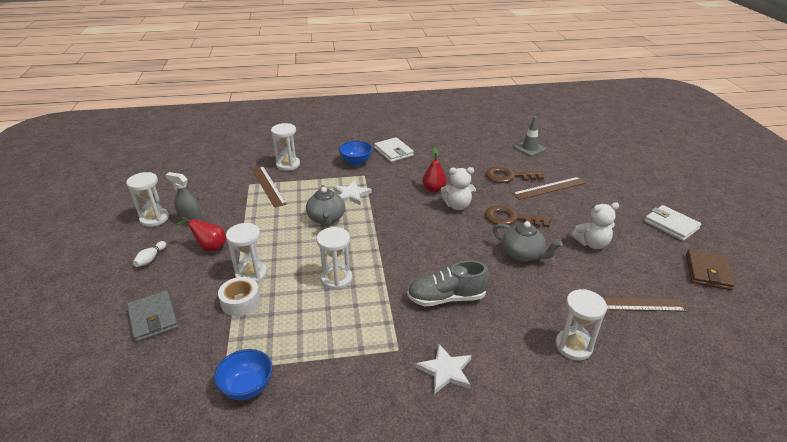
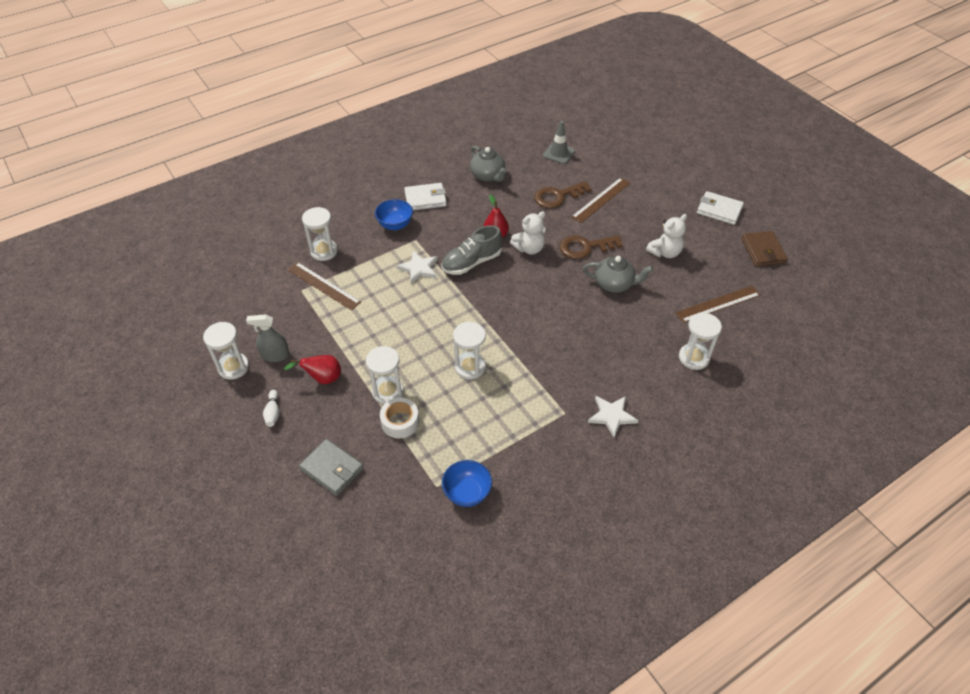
camera: 25 degrees left, 15 degrees up
grey teapot [306,185,345,227] -> grey teapot moved to [470,146,507,182]
white wallet [374,137,414,162] -> white wallet turned 45 degrees counterclockwise [404,183,447,210]
grey shoe [407,260,489,306] -> grey shoe moved to [441,225,502,275]

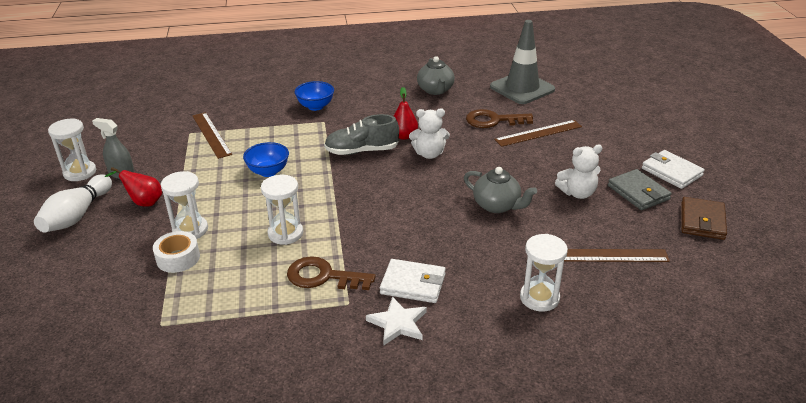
camera: 25 degrees right, 15 degrees down
white bowling pin [263,390,280,427] -> white bowling pin [34,174,112,233], size x2.10
grey wallet [299,439,364,496] -> grey wallet moved to [608,169,672,210]
white hourglass [302,207,338,261] -> none
white star [396,251,438,284] -> none
white wallet [404,183,447,210] -> white wallet moved to [380,259,446,303]
blue bowl [442,460,492,507] -> blue bowl moved to [243,142,289,177]
grey traffic cone [543,121,575,164] -> grey traffic cone [490,20,555,104], size x1.74
brown key [559,235,623,259] -> brown key moved to [287,256,376,290]

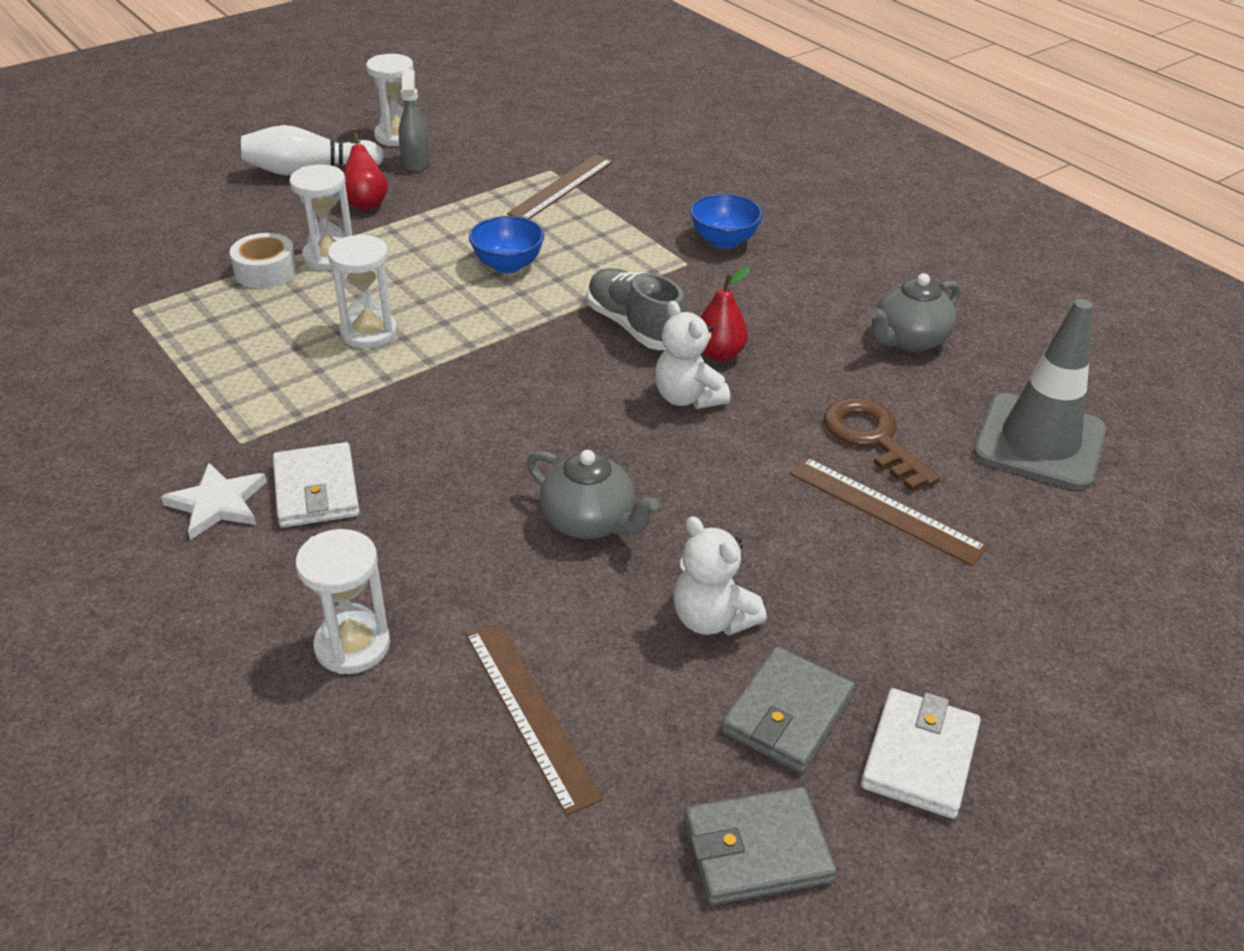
camera: 60 degrees right, 5 degrees up
brown key [287,256,376,290] -> none
grey teapot [464,167,537,213] -> grey teapot turned 60 degrees counterclockwise [527,450,659,539]
brown wallet [681,197,727,240] -> grey wallet [684,787,837,905]

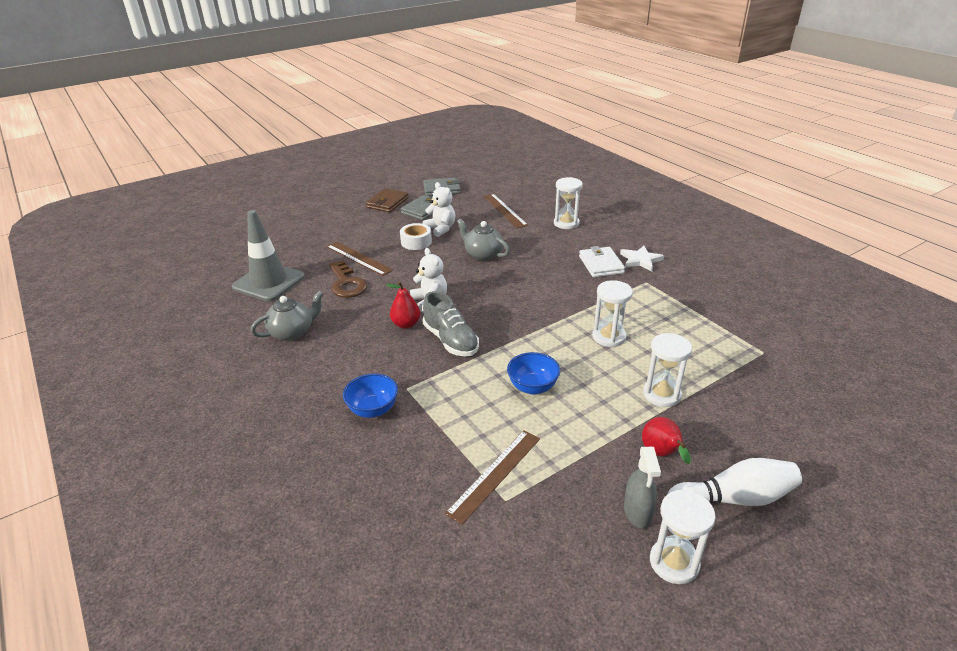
camera: 175 degrees left, 5 degrees down
white tape [230,233,297,288] -> white tape moved to [400,223,432,250]
white wallet [861,688,981,819] -> brown wallet [366,188,408,212]

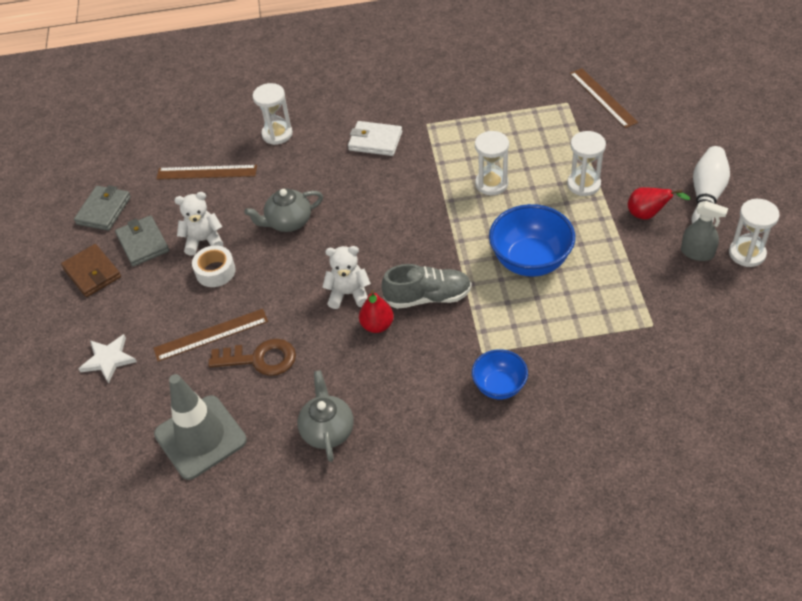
camera: 60 degrees left, 15 degrees up
brown ruler [445,430,540,525] -> brown ruler moved to [570,68,638,128]
blue bowl [507,352,560,394] -> blue bowl [489,204,575,277], size x1.66
white star [620,246,664,271] -> white star moved to [79,334,137,384]

